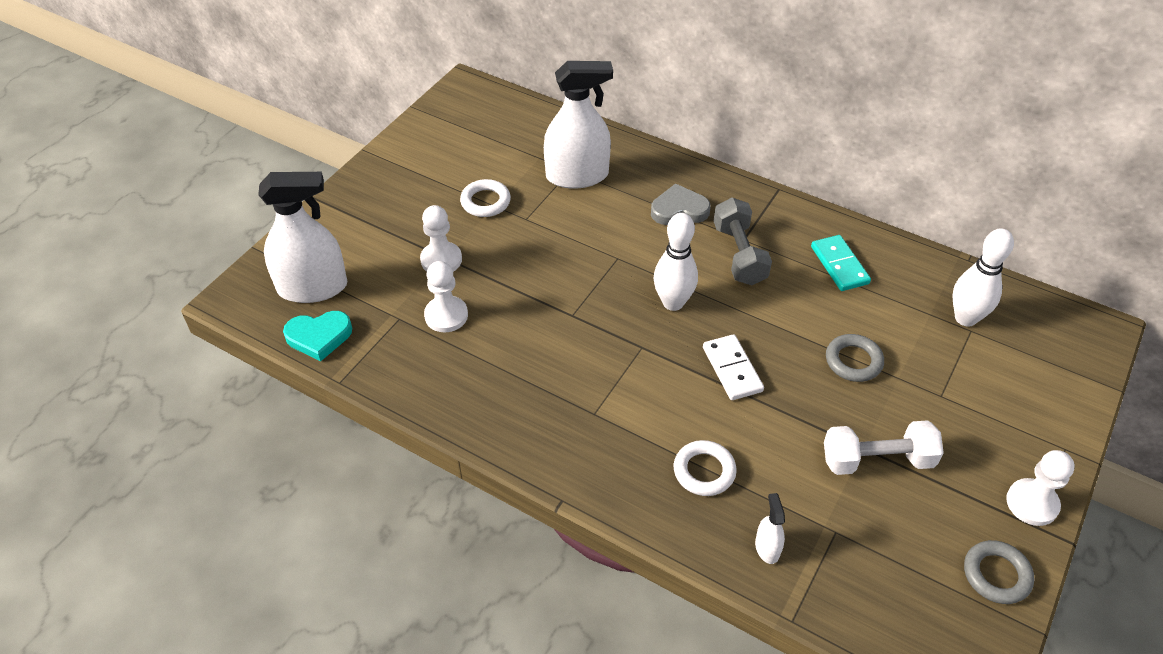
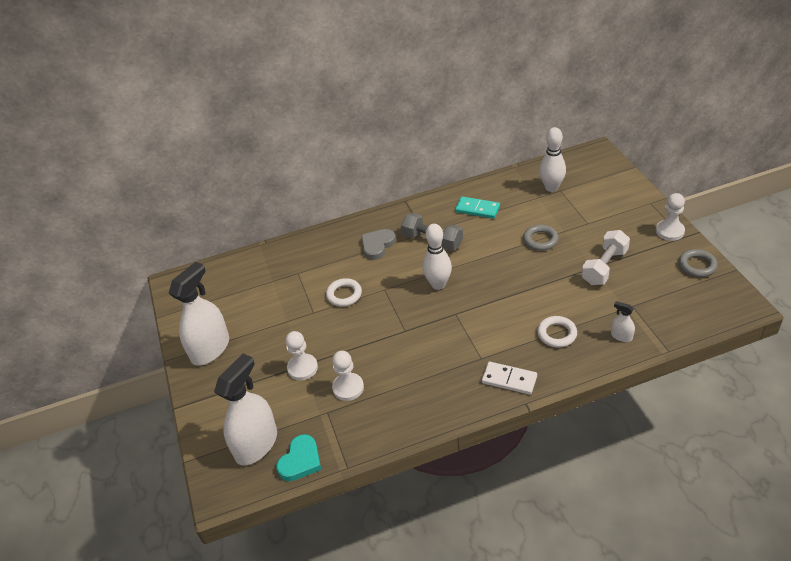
camera: 45 degrees left, 5 degrees down
white ring [460,179,511,217] -> white ring moved to [326,278,362,307]
white spray bottle [544,61,613,189] -> white spray bottle moved to [169,262,229,366]
white domino [703,334,764,400] -> white domino moved to [482,362,537,395]

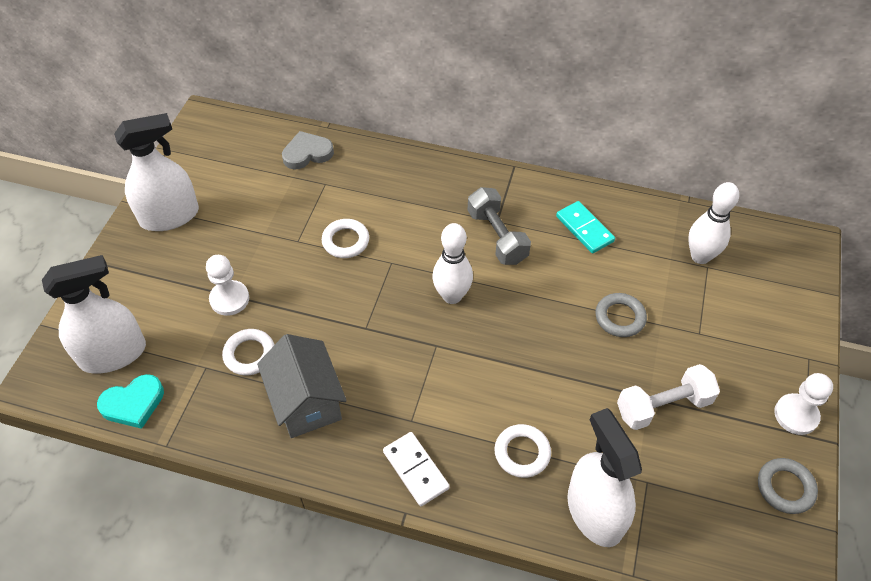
camera: 30 degrees right, 10 degrees up
white pawn [332,351,364,401] -> white ring [222,329,275,376]
grey heart [361,229,396,260] -> grey heart moved to [282,131,334,170]
white spray bottle [611,301,635,342] -> white spray bottle [567,408,642,547], size x2.31
none -> grey house [257,334,347,438]

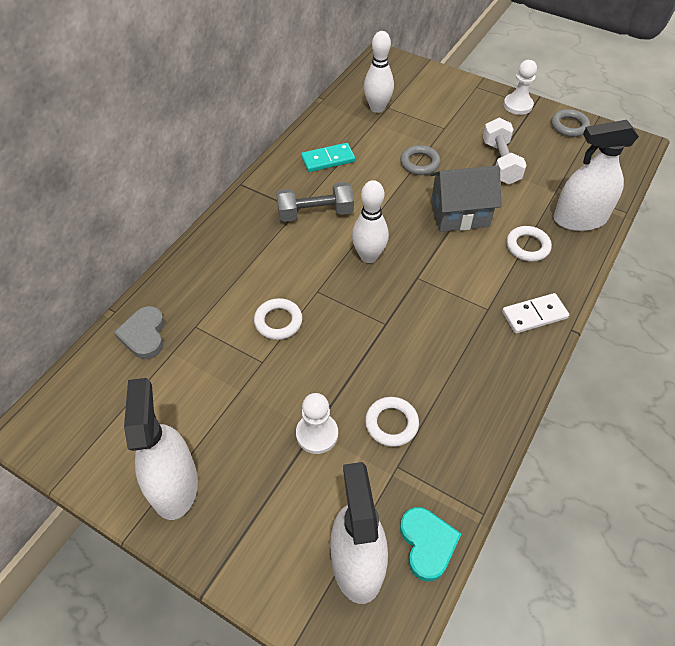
camera: 75 degrees left, 0 degrees up
grey house [257,334,347,438] -> grey house moved to [430,166,502,232]

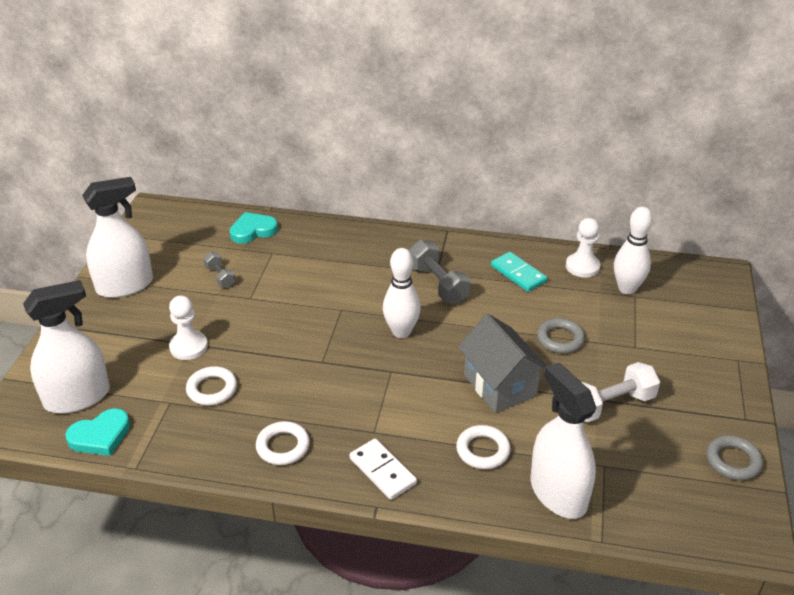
camera: 70 degrees right, 15 degrees down
grey heart [114,306,165,359] -> turquoise heart [230,212,278,244]
white ring [254,298,303,340] -> white ring moved to [256,421,310,465]
white pawn [504,60,537,115] -> white pawn moved to [566,218,600,277]
none -> grey dumbbell [203,252,236,288]

